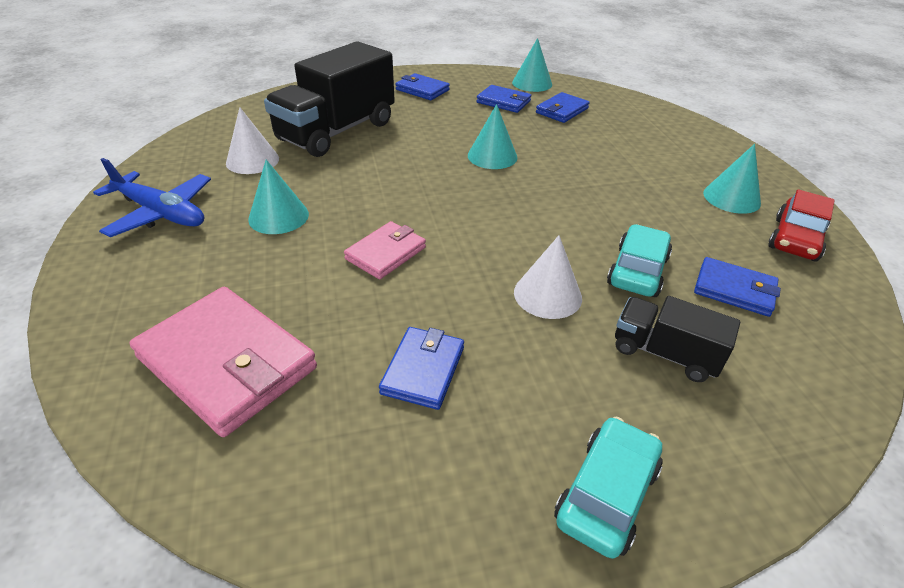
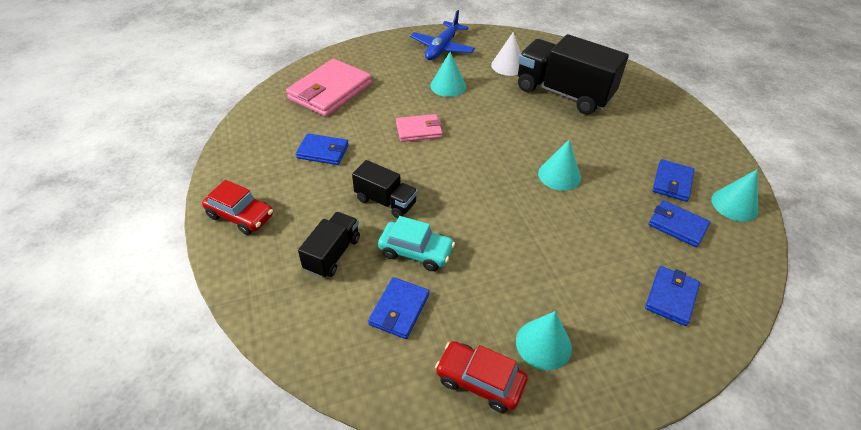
camera: 85 degrees right, 5 degrees up
pink wallet [344,221,426,279] -> pink wallet turned 45 degrees counterclockwise [396,114,443,142]
blue wallet [395,73,450,100] -> blue wallet moved to [645,266,700,326]
white cone [514,235,582,319] -> black truck [352,160,418,219]
turquoise car [554,417,663,559] -> red car [202,180,273,235]

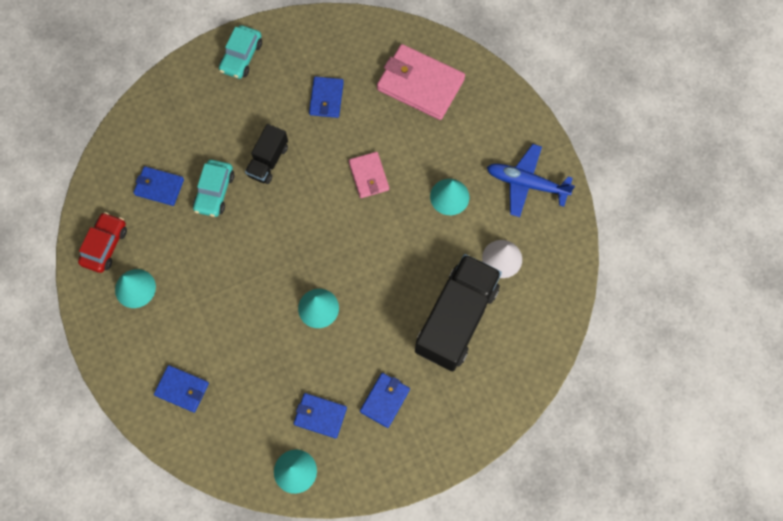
camera: 85 degrees right, 25 degrees up
red car [202,180,273,235] -> turquoise car [219,25,262,79]
black truck [298,212,360,278] -> none
blue wallet [649,200,710,247] -> blue wallet moved to [360,373,410,428]

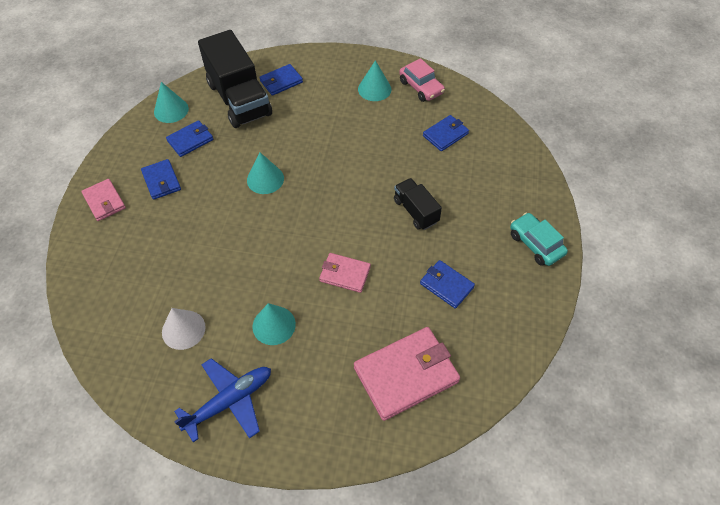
camera: 125 degrees right, 15 degrees down
red car [78,212,127,273] -> pink car [399,58,445,102]
turquoise car [193,160,234,217] -> none
black truck [415,254,502,371] -> black truck moved to [198,30,272,128]
none -> pink wallet [81,179,126,221]

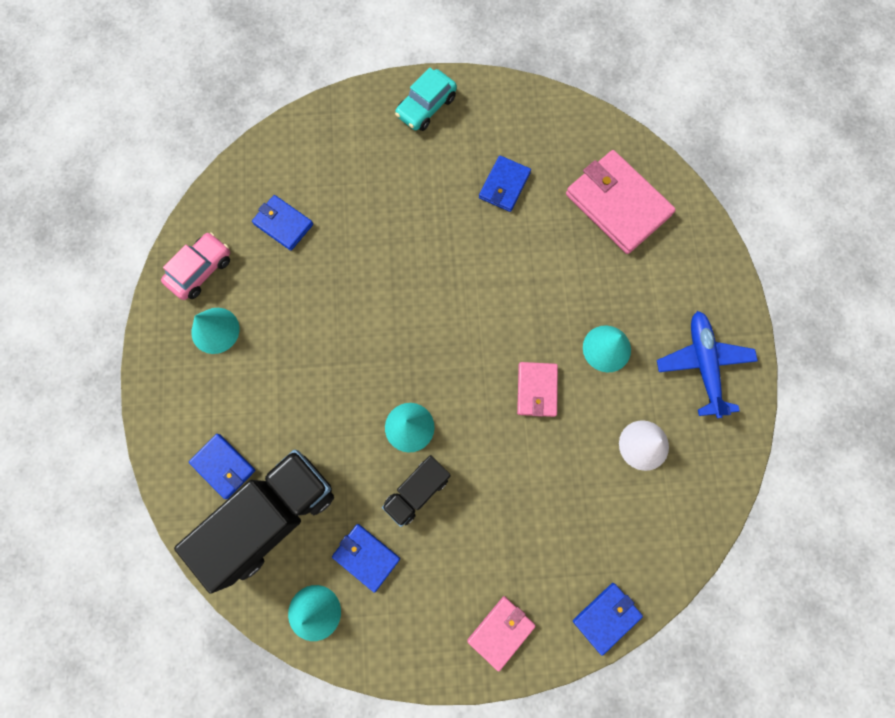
camera: 105 degrees left, 20 degrees up
blue wallet [141,159,181,200] -> blue wallet moved to [573,583,643,656]
blue plane [174,358,271,442] -> blue plane turned 45 degrees clockwise [657,311,758,418]
pink wallet [319,253,371,293] -> pink wallet moved to [517,362,558,417]
black truck [394,178,442,230] -> black truck moved to [382,455,451,527]

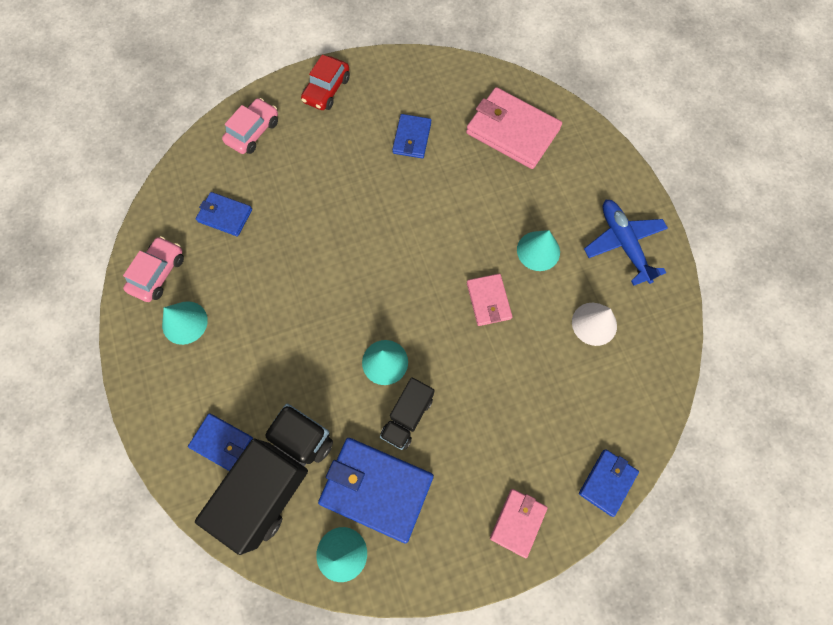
camera: 15 degrees left, 5 degrees down
blue wallet [332,524,400,593] -> blue wallet [318,438,434,543], size x1.80
turquoise car [395,68,457,131] -> red car [301,54,350,110]
none -> pink car [222,98,278,154]

